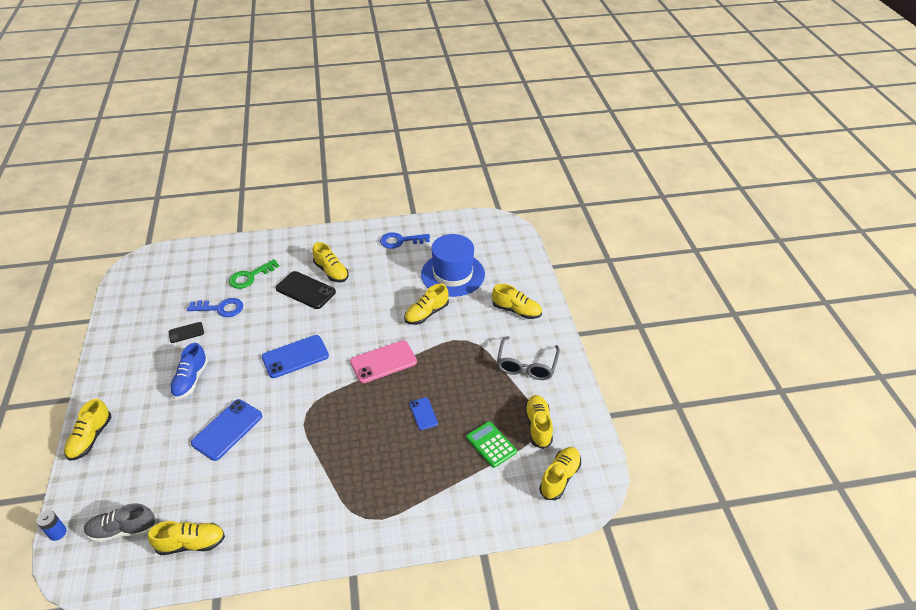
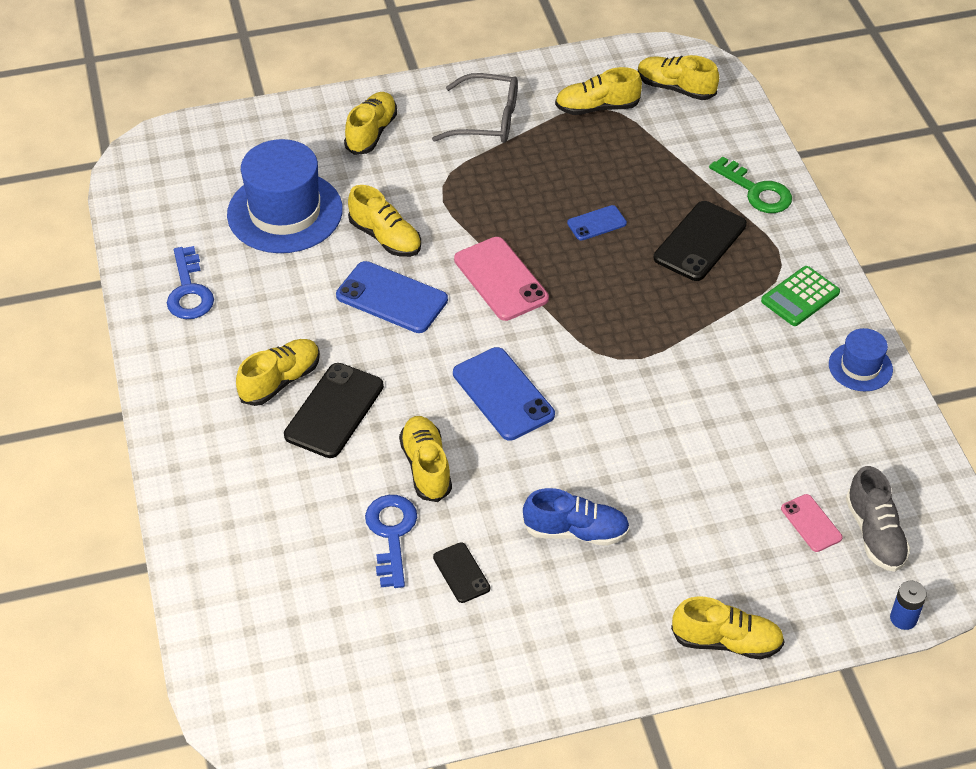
camera: 95 degrees left, 5 degrees up
yellow shoe [148,521,225,555] -> yellow shoe moved to [399,416,452,502]
blue phone [191,399,262,461] -> blue phone moved to [336,261,448,333]
green key [229,259,279,289] -> green key moved to [709,156,792,213]
green calculator [466,421,517,468] -> green calculator moved to [761,266,840,326]
none -> black phone [654,201,747,281]
none -> pink phone [781,494,843,552]
none -> blue hat [829,328,893,391]

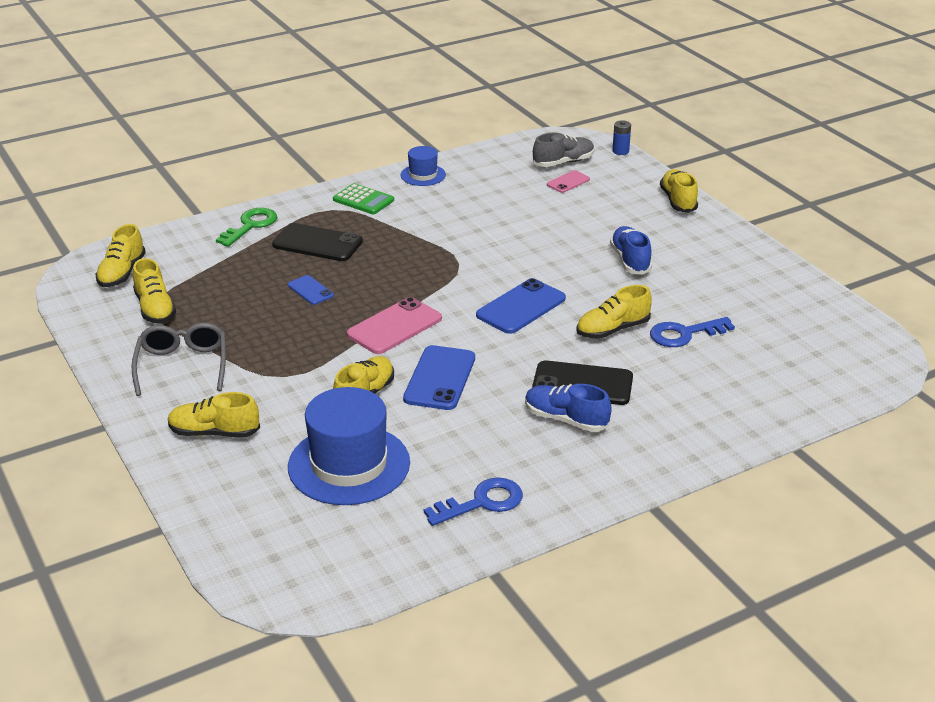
camera: 105 degrees left, 15 degrees down
yellow shoe [236,339,320,406] -> blue shoe [525,384,612,432]
black phone [433,542,490,603] -> none

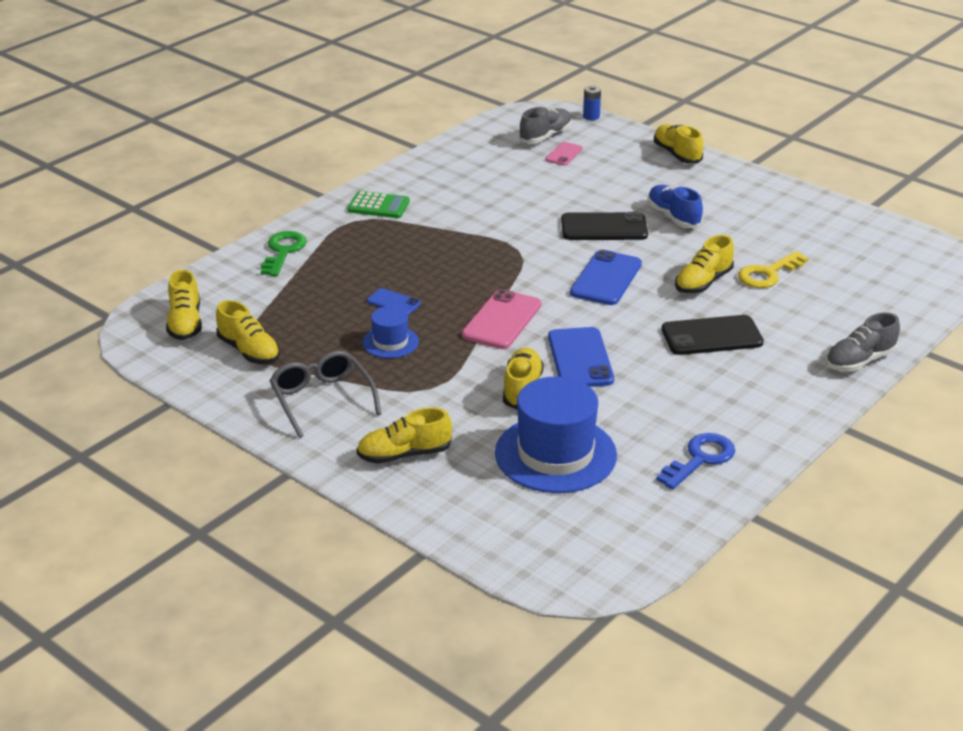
camera: 20 degrees left, 0 degrees up
black phone [272,223,363,261] -> black phone moved to [561,212,648,240]
blue hat [400,146,446,186] -> blue hat moved to [362,306,419,358]
blue shoe [525,384,612,432] -> none
blue key [650,317,735,347] -> yellow key [738,251,809,288]
none -> grey shoe [826,312,900,371]

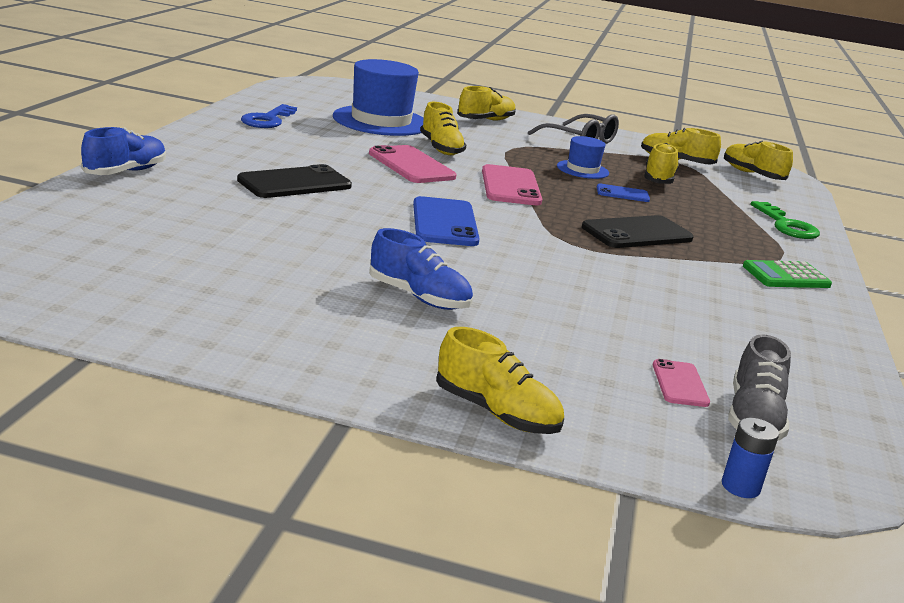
camera: 150 degrees right, 10 degrees down
blue phone [548,327,614,387] -> pink phone [369,145,456,183]
black phone [561,212,648,240] -> black phone moved to [582,215,694,248]
yellow shoe [675,235,734,293] -> yellow shoe moved to [644,143,679,184]
yellow key [738,251,809,288] -> none
grey shoe [826,312,900,371] -> blue shoe [81,127,166,175]

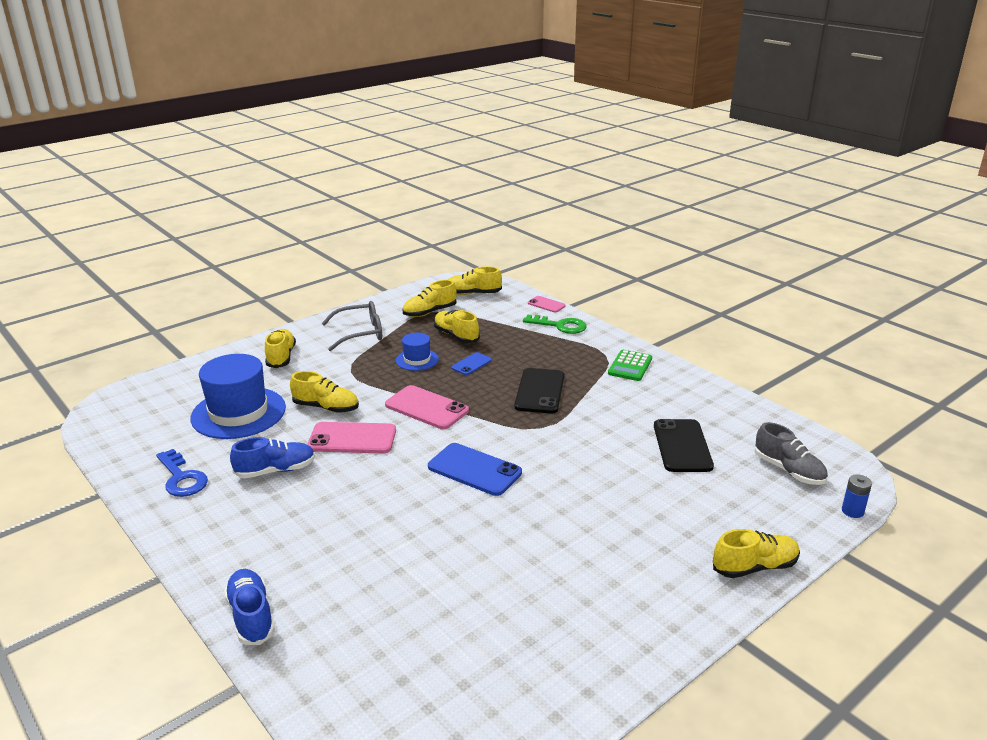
camera: 50 degrees left, 5 degrees up
black phone [237,164,352,198] -> black phone moved to [654,419,714,472]
blue shoe [369,228,473,310] -> blue shoe moved to [230,437,315,478]
pink phone [653,359,710,407] -> pink phone moved to [528,296,566,313]

